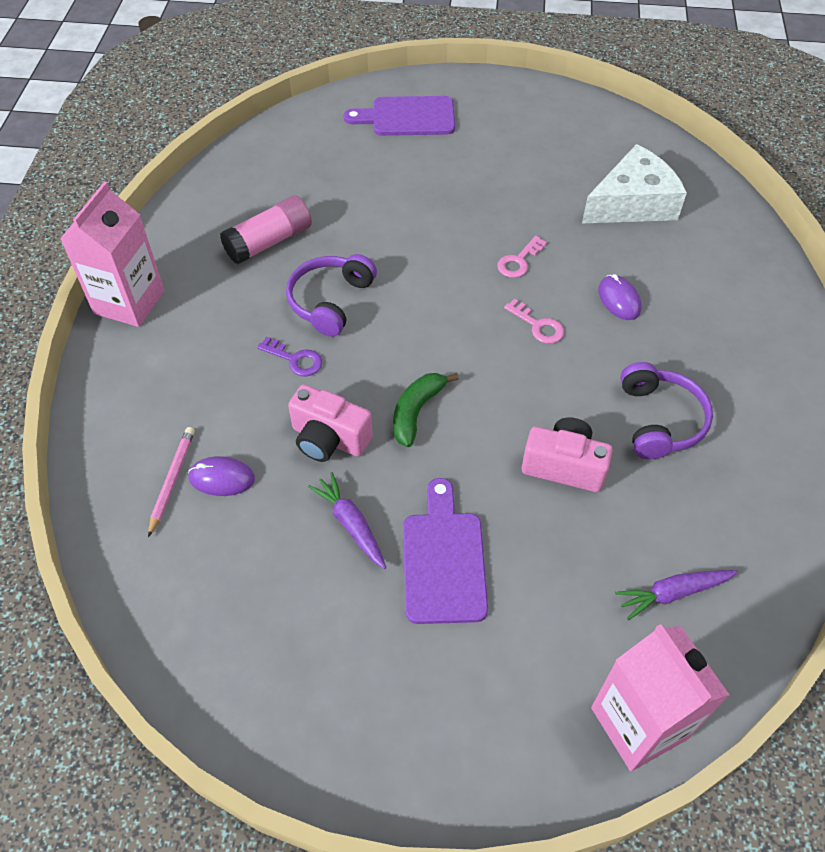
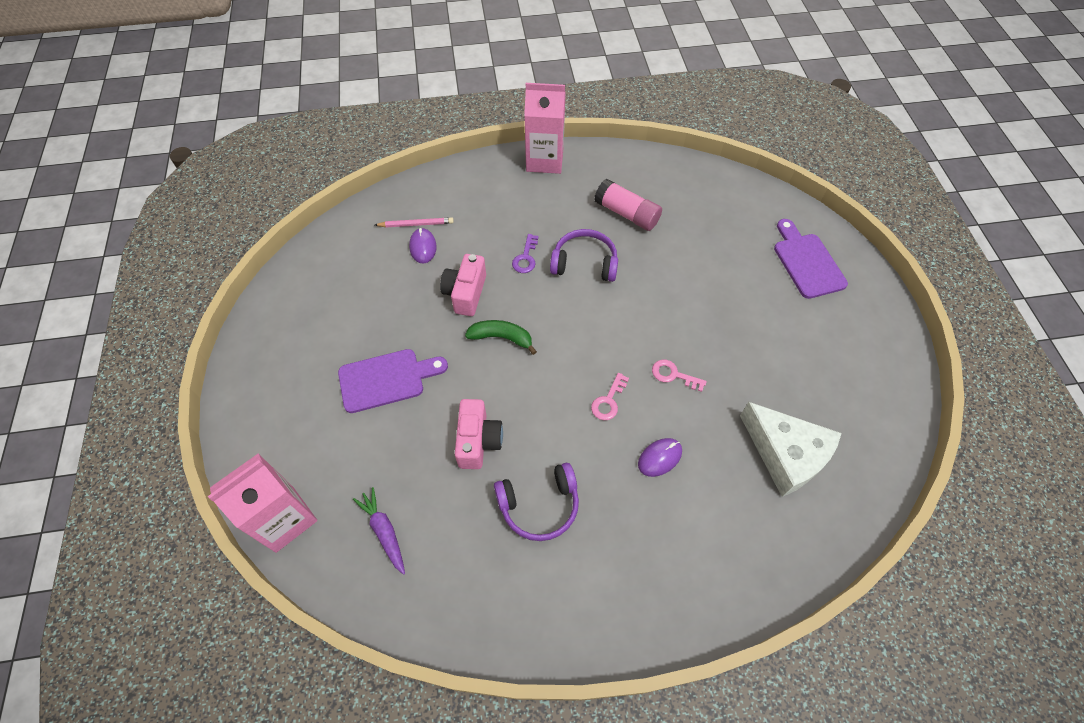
camera: 75 degrees right, 5 degrees up
purple carrot [308,472,386,569] -> none

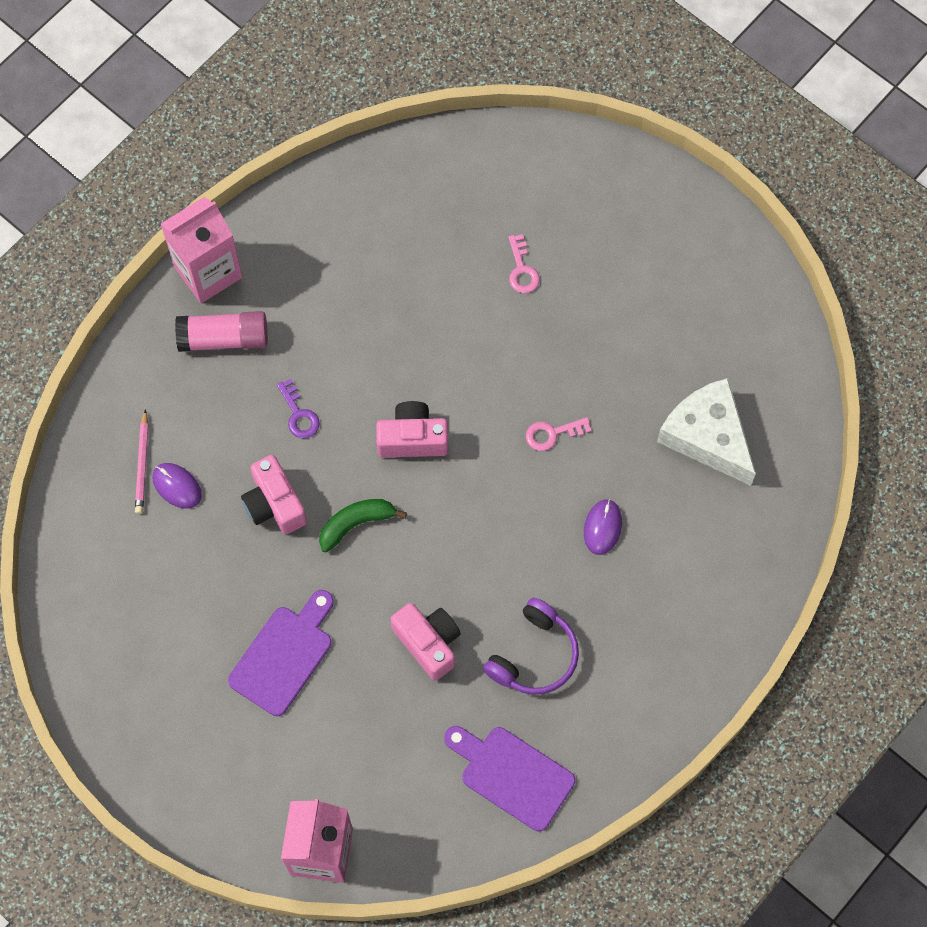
camera: 40 degrees left, 10 degrees up
purple carrot [353,487,405,575] -> none
pink pencil [375,218,454,227] -> pink pencil turned 135 degrees clockwise [135,409,149,514]
purple headphones [550,229,618,282] -> none
pink key [591,373,629,420] -> pink key moved to [509,234,540,293]
pink glue stick [594,179,662,231] -> pink glue stick moved to [175,311,268,352]
white cheese [740,402,842,497] -> white cheese turned 135 degrees counterclockwise [657,378,756,486]
purple cutting board [774,219,848,299] -> purple cutting board moved to [444,726,575,831]
none -> pink camera [376,401,448,458]

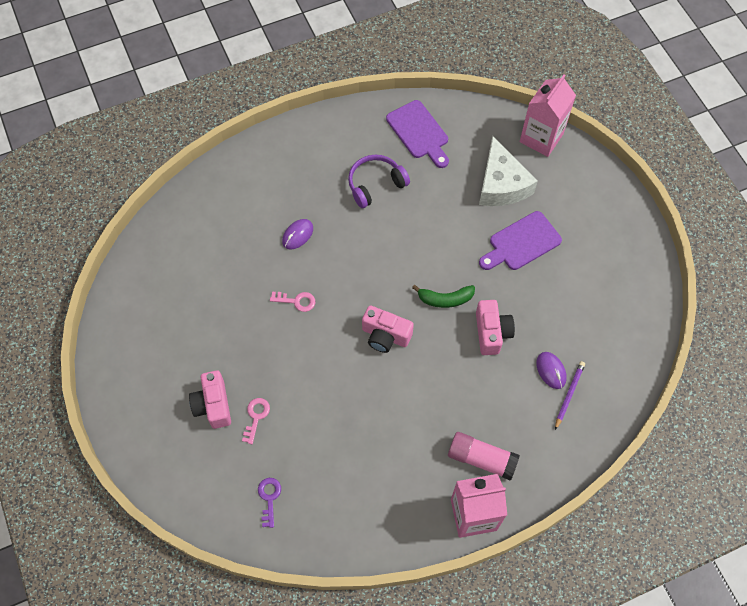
camera: 155 degrees left, 5 degrees down
pink pencil [135,409,149,514] -> purple pencil [555,361,585,430]
purple key [277,379,320,438] -> purple key moved to [258,478,281,528]
pink camera [391,603,461,681] -> pink camera moved to [189,370,231,429]
white cheese [657,378,756,486] -> white cheese moved to [479,136,538,206]

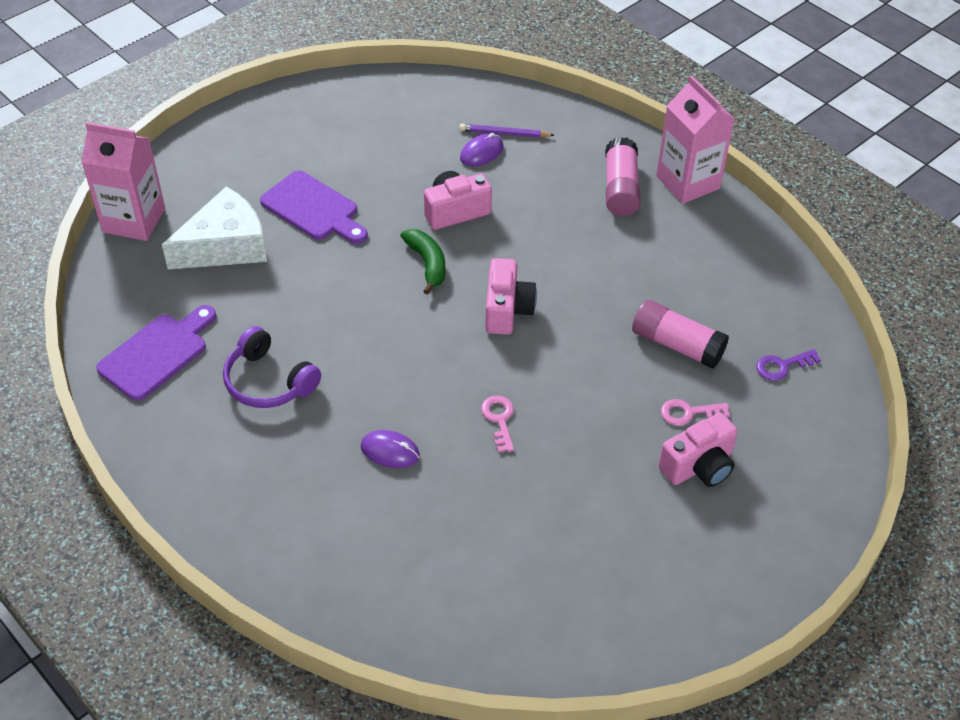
camera: 110 degrees left, 15 degrees down
none -> pink glue stick [632,300,729,369]

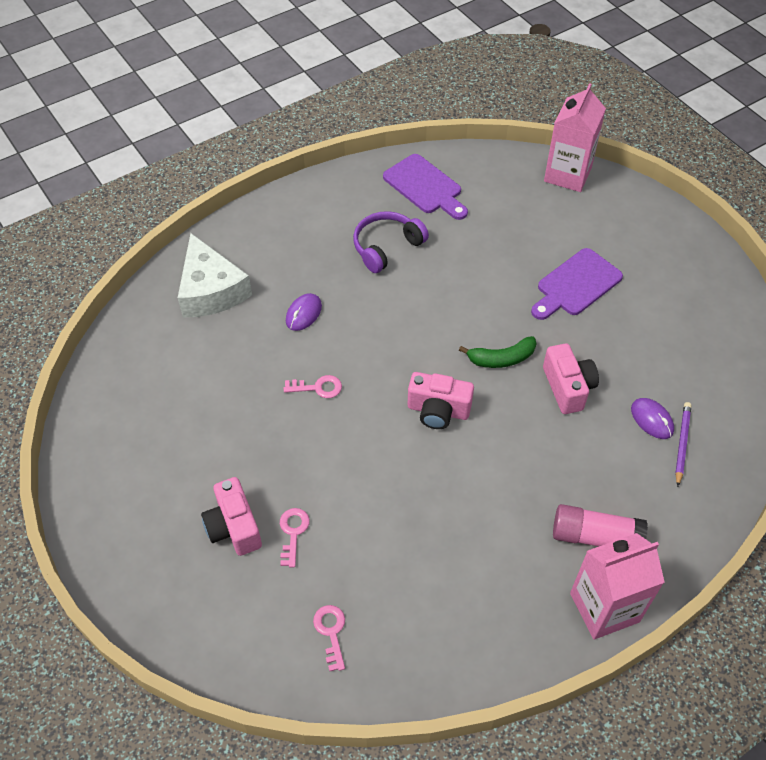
camera: 100 degrees right, 5 degrees up
white cheese [162,186,267,269] -> white cheese moved to [178,233,252,318]
pink glue stick [632,300,729,369] -> none
purple key [756,349,821,381] -> pink key [313,605,345,671]

